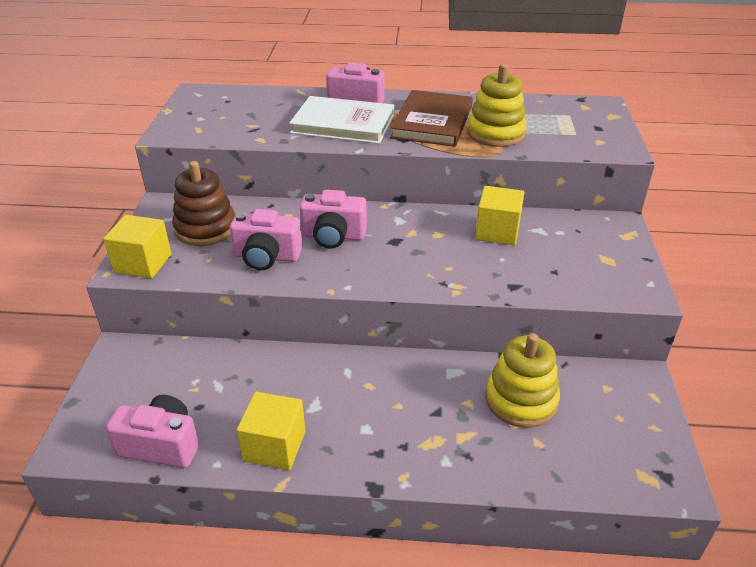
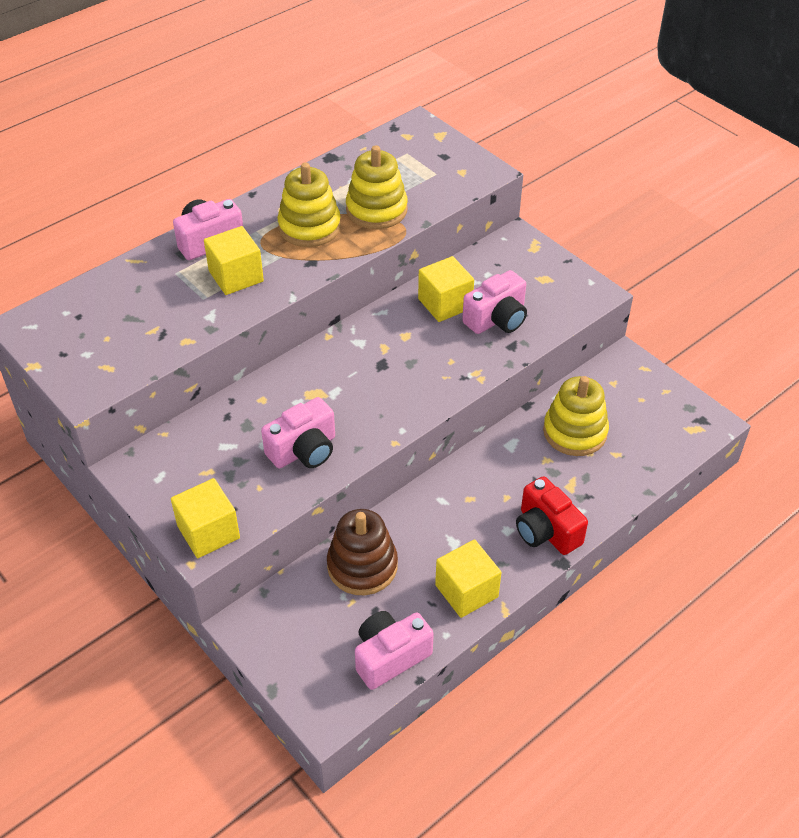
camera: 45 degrees left, 10 degrees up
brown stacking toy [172,161,235,246] -> brown stacking toy moved to [327,509,398,595]
white book [289,96,395,144] -> yellow cube [204,226,264,295]
pink camera [300,190,367,249] -> pink camera moved to [462,270,527,334]
brown book [390,90,473,147] -> yellow stacking toy [277,162,341,247]
none -> red camera [516,476,588,555]

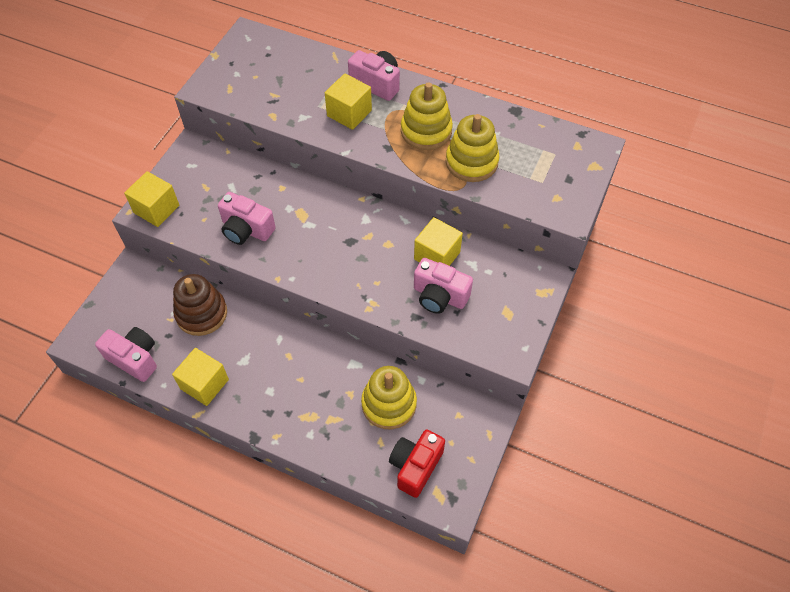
camera: 65 degrees right, 10 degrees up
red camera [516,476,588,555] -> red camera moved to [389,430,445,498]

